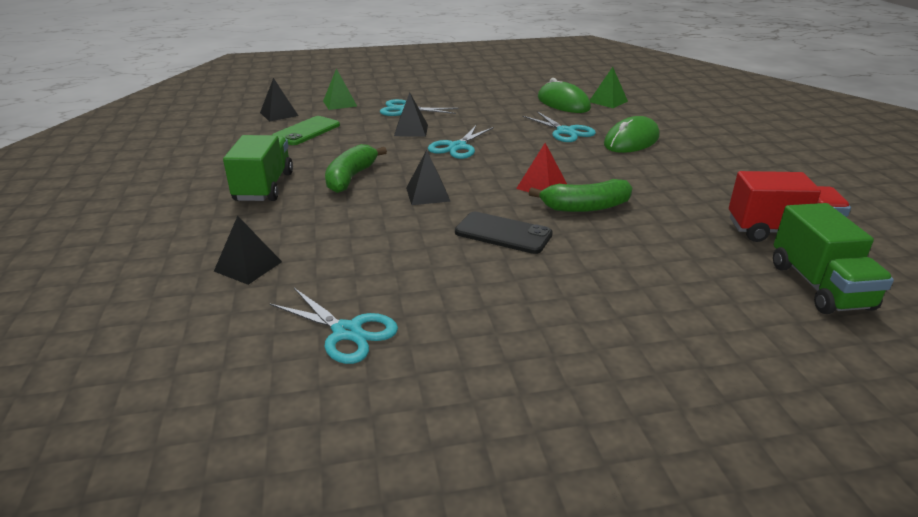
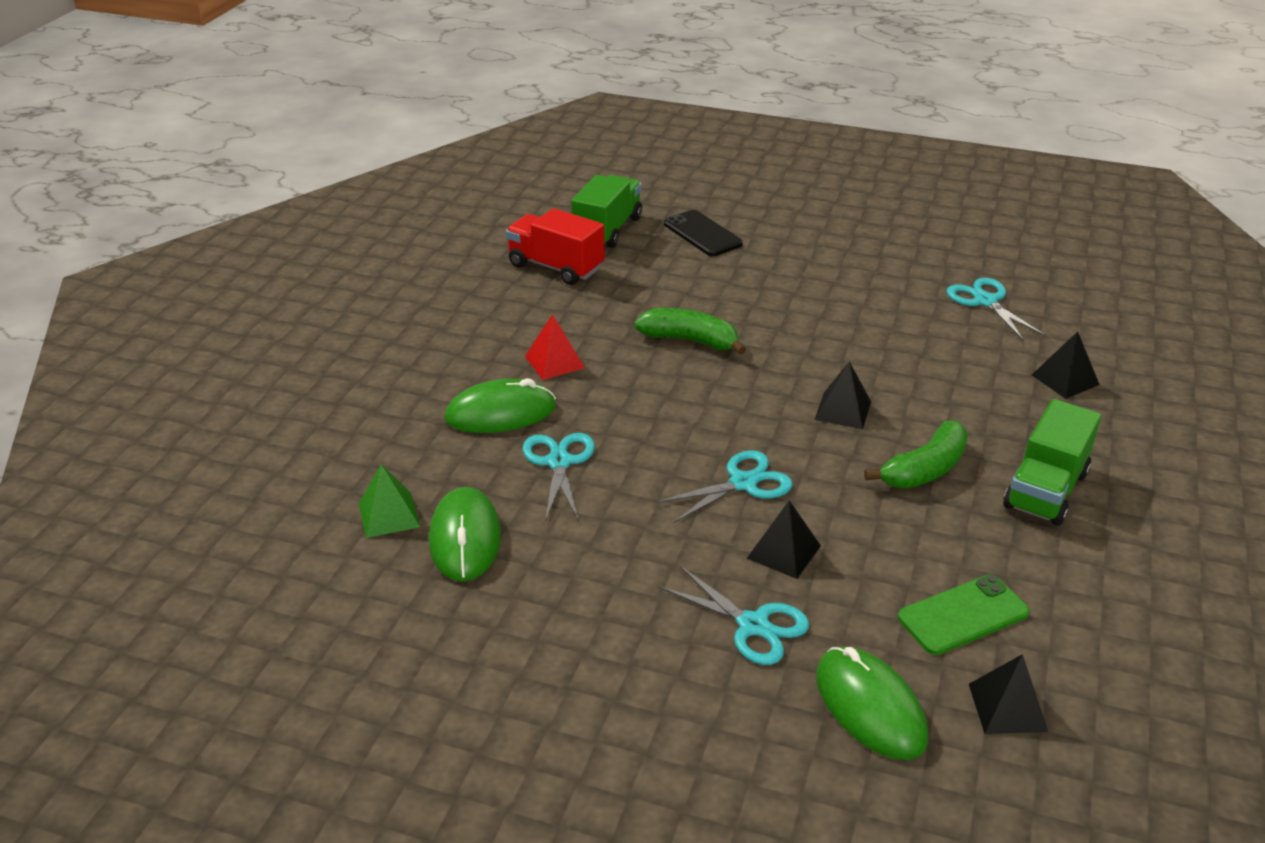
camera: 150 degrees left, 5 degrees up
green pyramid [323,68,357,110] -> green mouse [816,646,928,760]
black phone [455,212,553,254] -> black phone moved to [664,210,743,256]
red pyramid [516,143,567,192] -> red pyramid moved to [525,314,585,380]

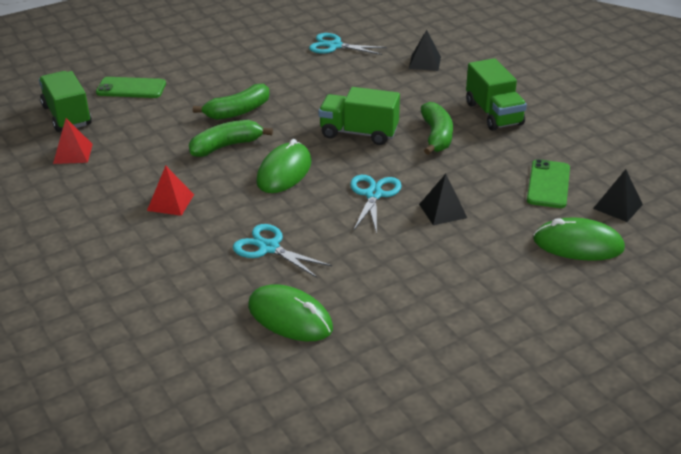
camera: 50 degrees left, 0 degrees up
green pyramid [359,464,420,538] -> none
green mouse [444,378,556,433] -> green mouse moved to [256,139,312,193]
red truck [506,208,605,285] -> red pyramid [53,118,93,164]
turquoise scissors [659,566,809,665] -> none
black phone [664,210,743,256] -> green phone [96,77,166,98]
black pyramid [814,361,871,429] -> green truck [319,87,400,145]
none -> green banana [193,84,270,120]

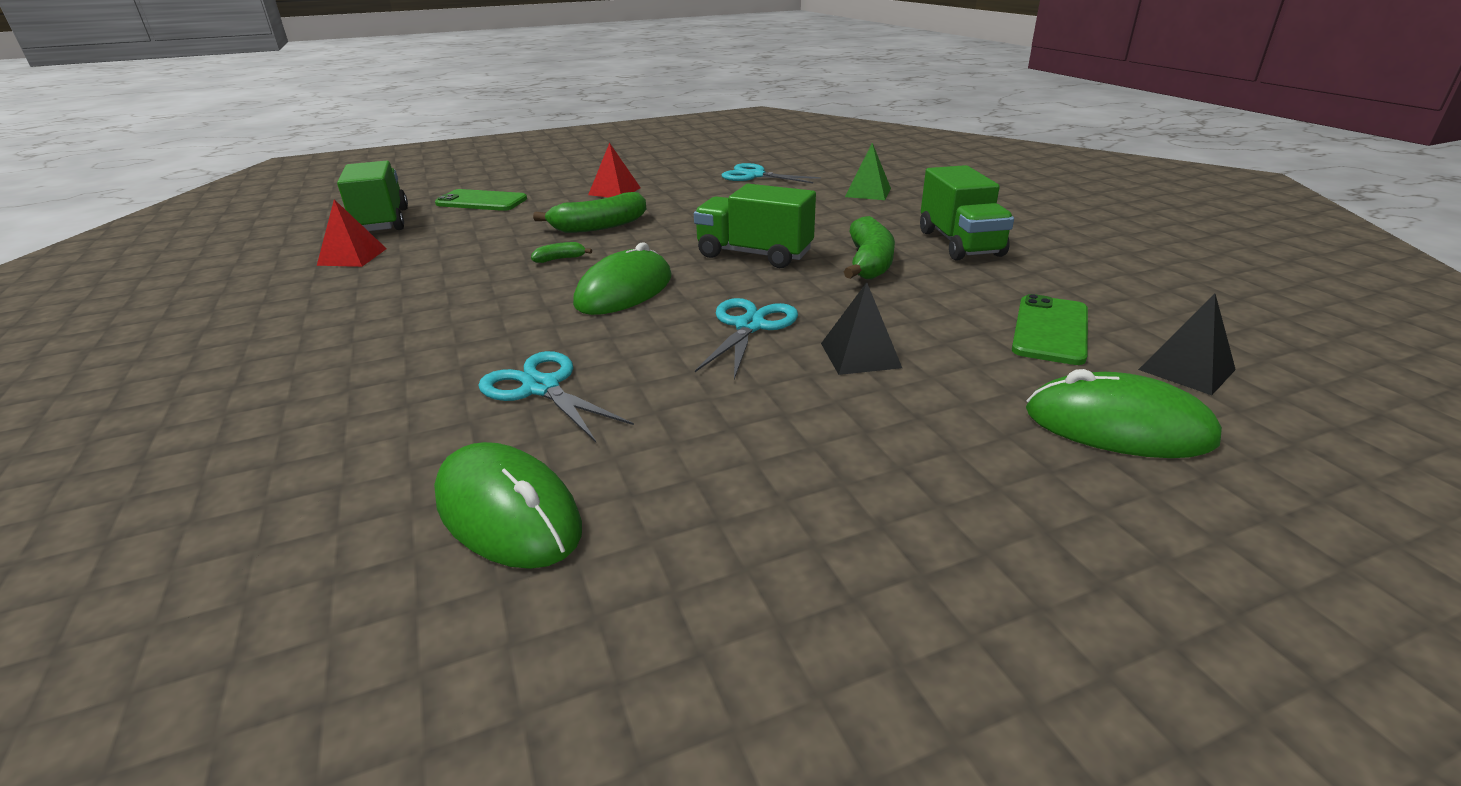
camera: 10 degrees right, 5 degrees down
red pyramid [147,166,194,216] -> red pyramid moved to [588,142,641,197]
green banana [189,120,273,157] -> green banana [531,242,592,263], size x0.47
black pyramid [409,30,441,71] -> green pyramid [845,143,891,200]

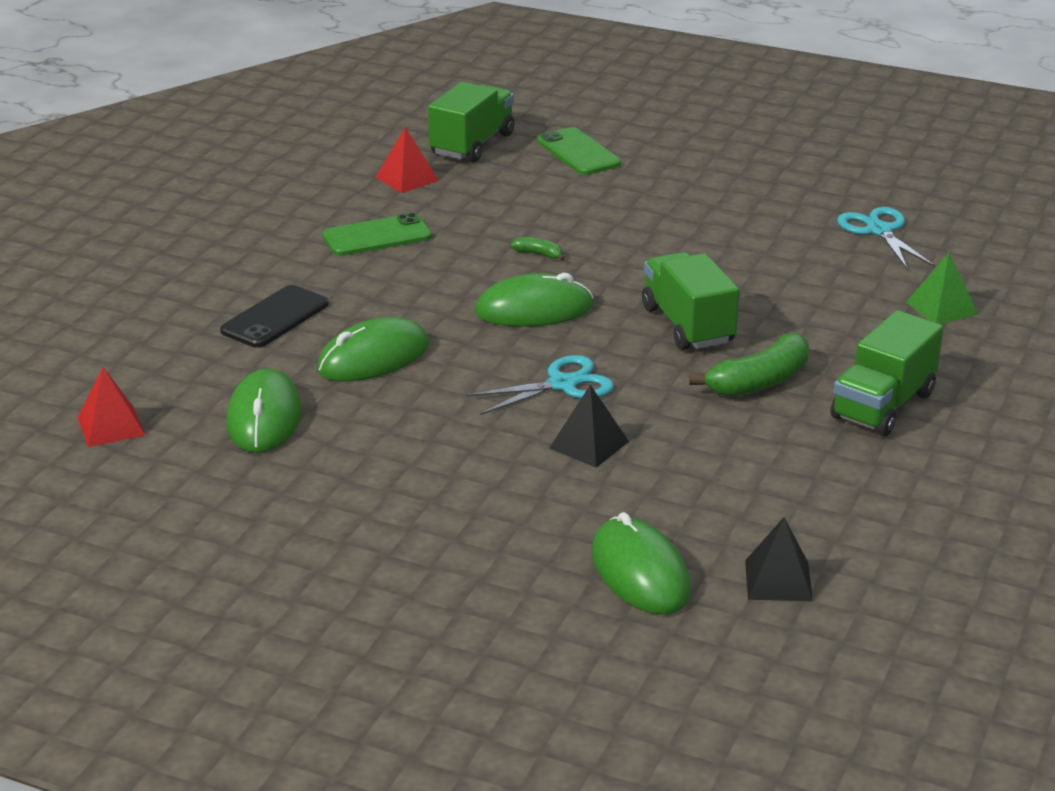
camera: 45 degrees right, 0 degrees up
turquoise scissors [478,351,634,442] -> green mouse [317,317,429,381]
green banana [533,192,646,233] -> none
red pyramid [588,142,641,197] -> red pyramid moved to [78,367,145,447]
green phone [1012,294,1088,365] -> green phone moved to [323,213,432,256]
none -> black phone [220,285,328,348]

